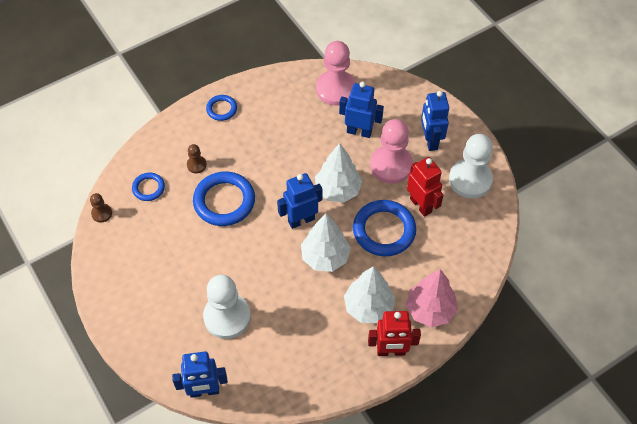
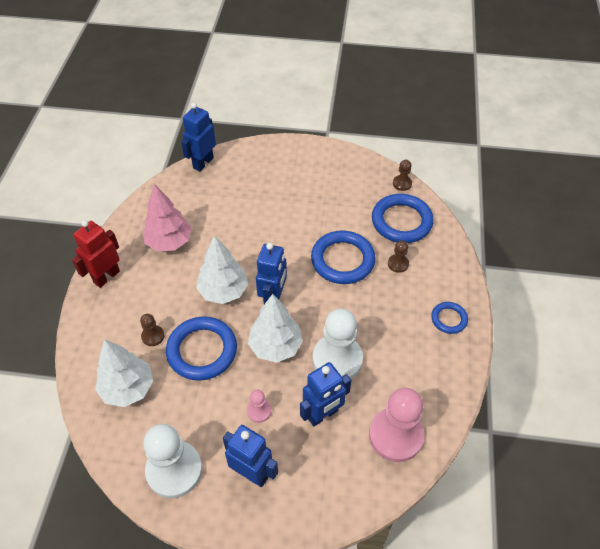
camera: 130 degrees right, 5 degrees down
blue ring [132,173,165,201] -> blue ring [372,194,434,243], size x1.88
white pawn [203,275,251,339] -> white pawn moved to [313,309,363,379]
white tree [344,266,395,323] -> white tree moved to [95,339,153,407]
pink pawn [370,119,413,184] -> pink pawn [247,390,271,423], size x0.46
pink tree [406,269,458,327] -> pink tree moved to [143,184,192,252]
red robot [407,157,444,217] -> none
none -> brown pawn [140,314,164,346]

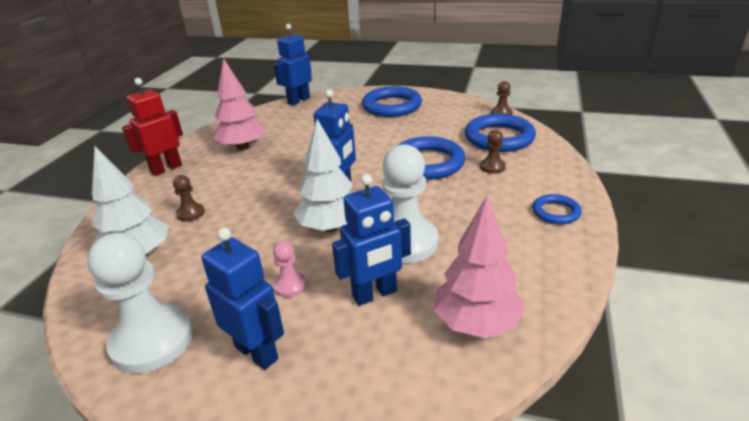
camera: 10 degrees right, 20 degrees down
blue ring [166,316,237,381] -> blue ring moved to [362,86,422,117]
white tree [196,235,248,304] -> none
pink pawn [369,388,424,462] -> pink tree [434,196,525,338]

